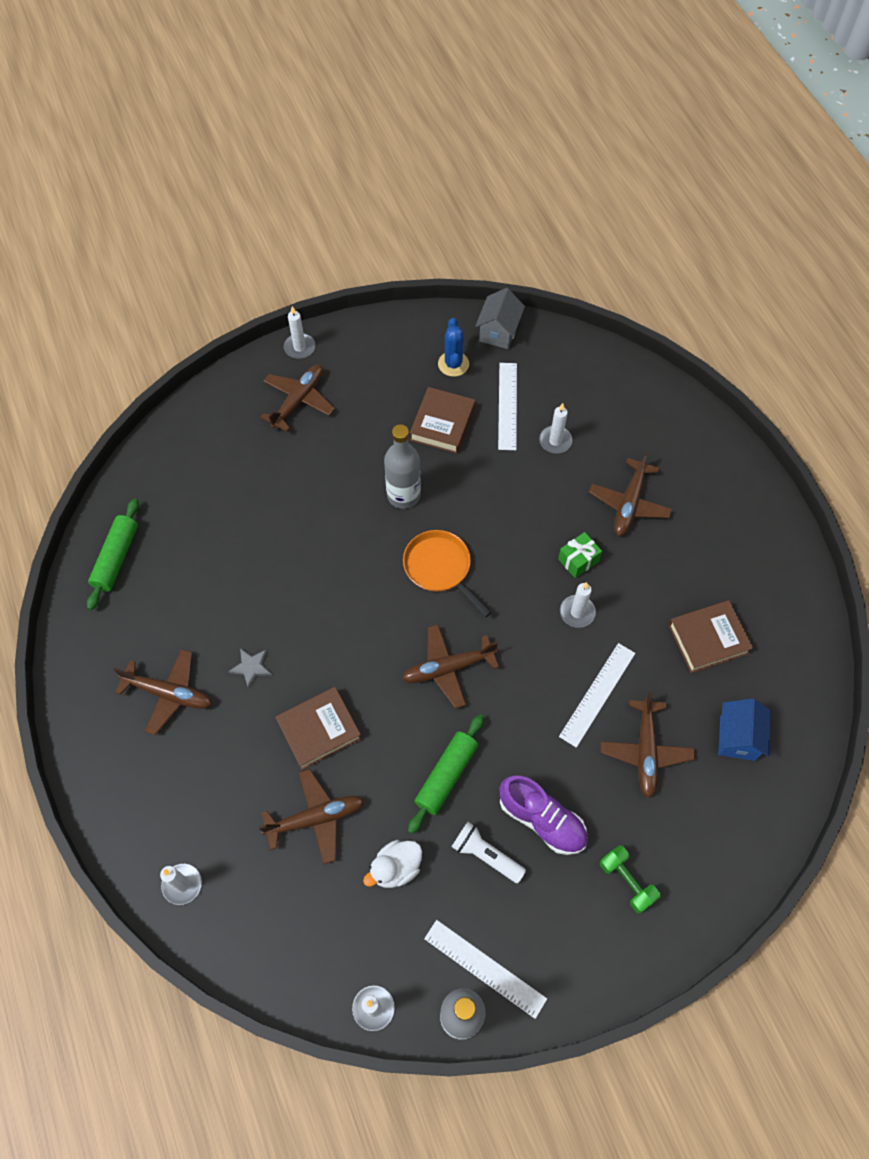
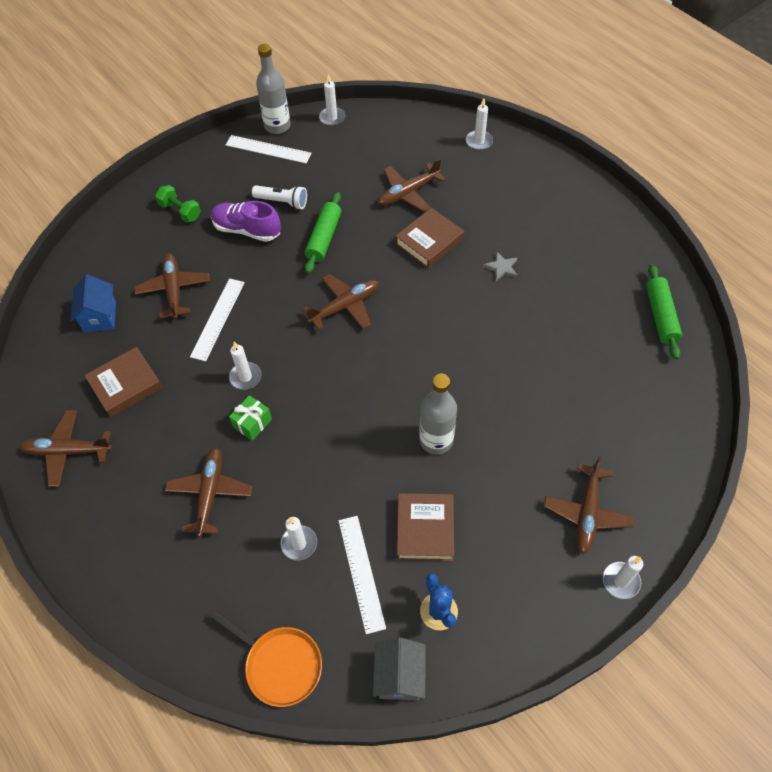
camera: 165 degrees right, 5 degrees down
brown plane [113,649,212,735] -> brown plane moved to [19,410,112,487]
white duck [363,840,422,888] -> none
orange pan [403,530,492,617] -> orange pan moved to [211,611,322,707]

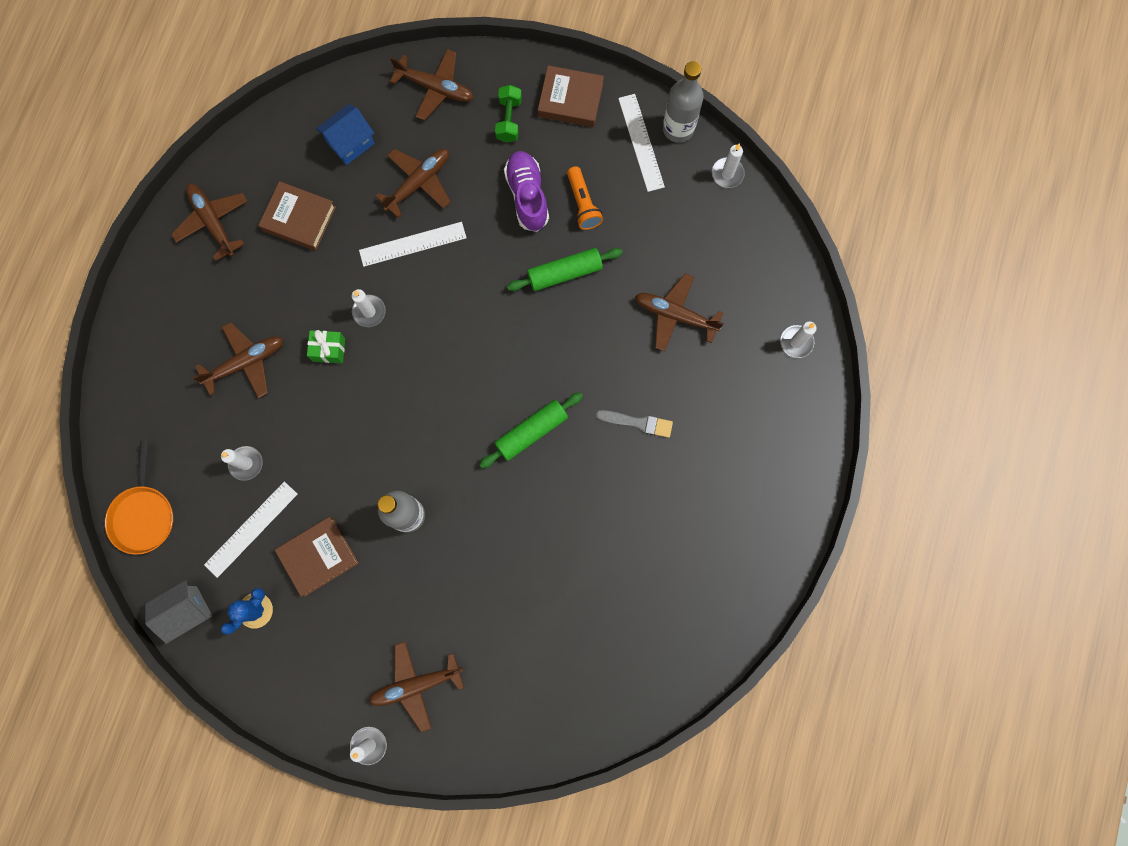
camera: 55 degrees right, 20 degrees up
white flashlight [252,185,307,209] -> orange flashlight [567,166,603,230]
brown plane [303,274,379,330] -> brown plane moved to [390,49,474,120]
brown book [396,207,464,269] -> brown book moved to [538,65,604,127]
grey star [483,252,517,281] -> none
green rolling pin [646,264,682,359] -> green rolling pin moved to [479,392,583,468]
none -> grey brush [596,410,673,438]

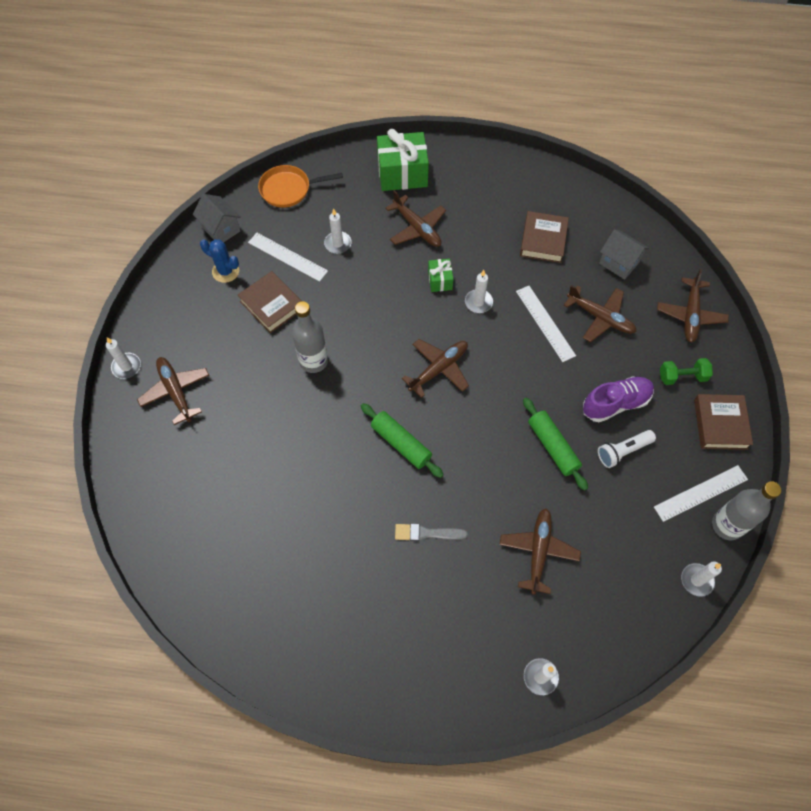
camera: 80 degrees right, 15 degrees down
brown plane [171,184,248,261] -> brown plane moved to [402,339,469,398]
blue house [316,104,375,165] -> grey house [599,229,649,280]
orange flashlight [567,166,603,230] -> white flashlight [598,430,656,468]
grey brush [596,410,673,438] -> grey brush turned 90 degrees clockwise [395,524,468,541]
none -> green gift [377,129,429,191]

